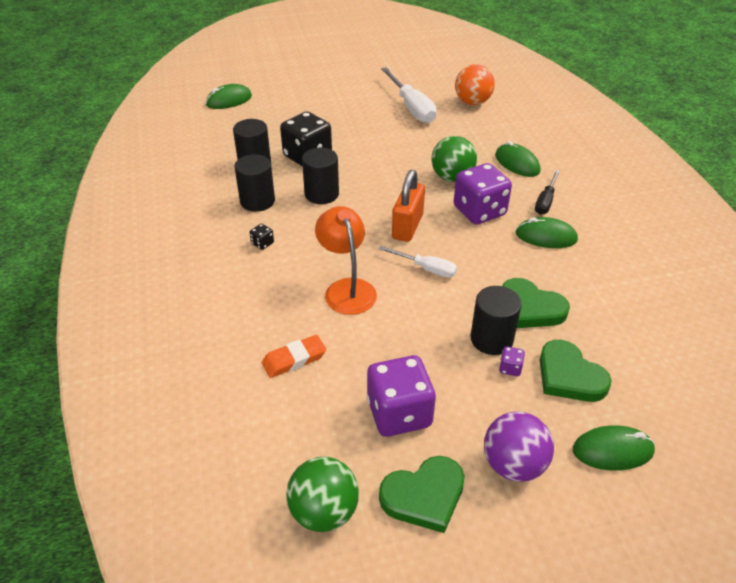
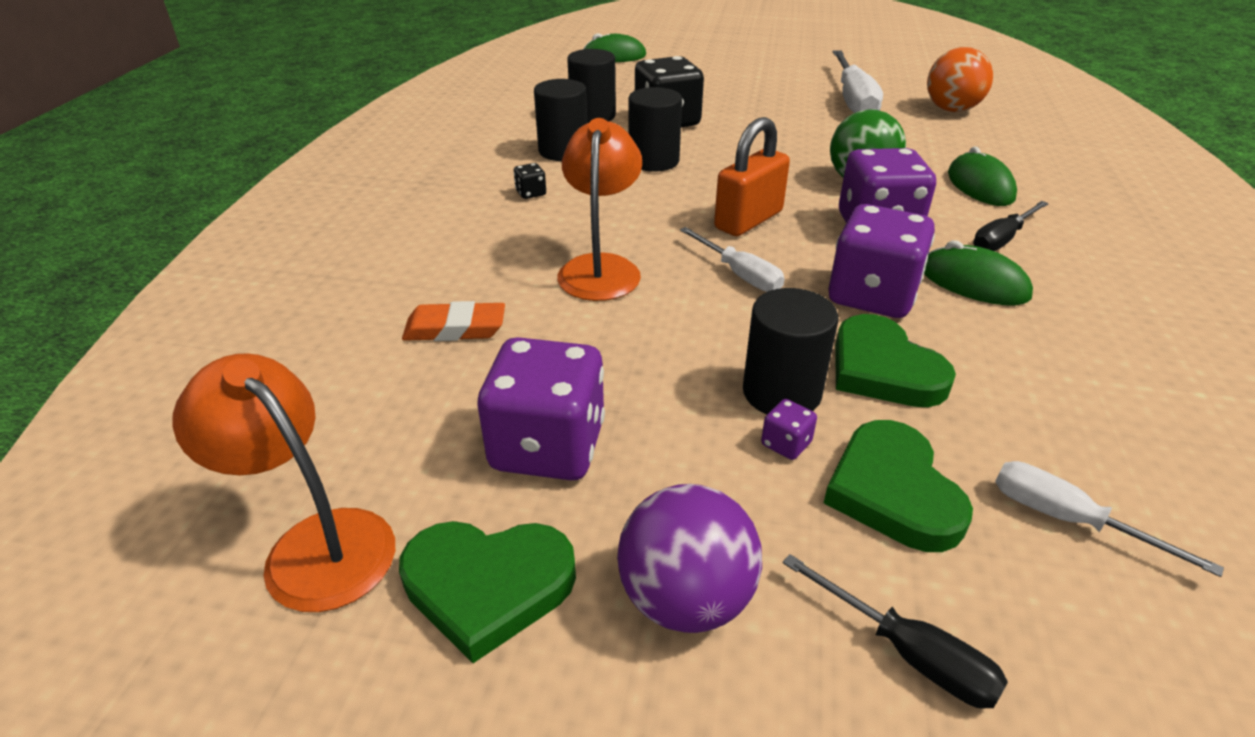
camera: 25 degrees right, 5 degrees down
green ball [286,457,359,532] -> orange lamp [173,353,395,612]
green mouse [573,425,655,471] -> black screwdriver [783,554,1008,709]
none -> purple dice [828,204,935,318]
none -> white screwdriver [995,461,1224,577]

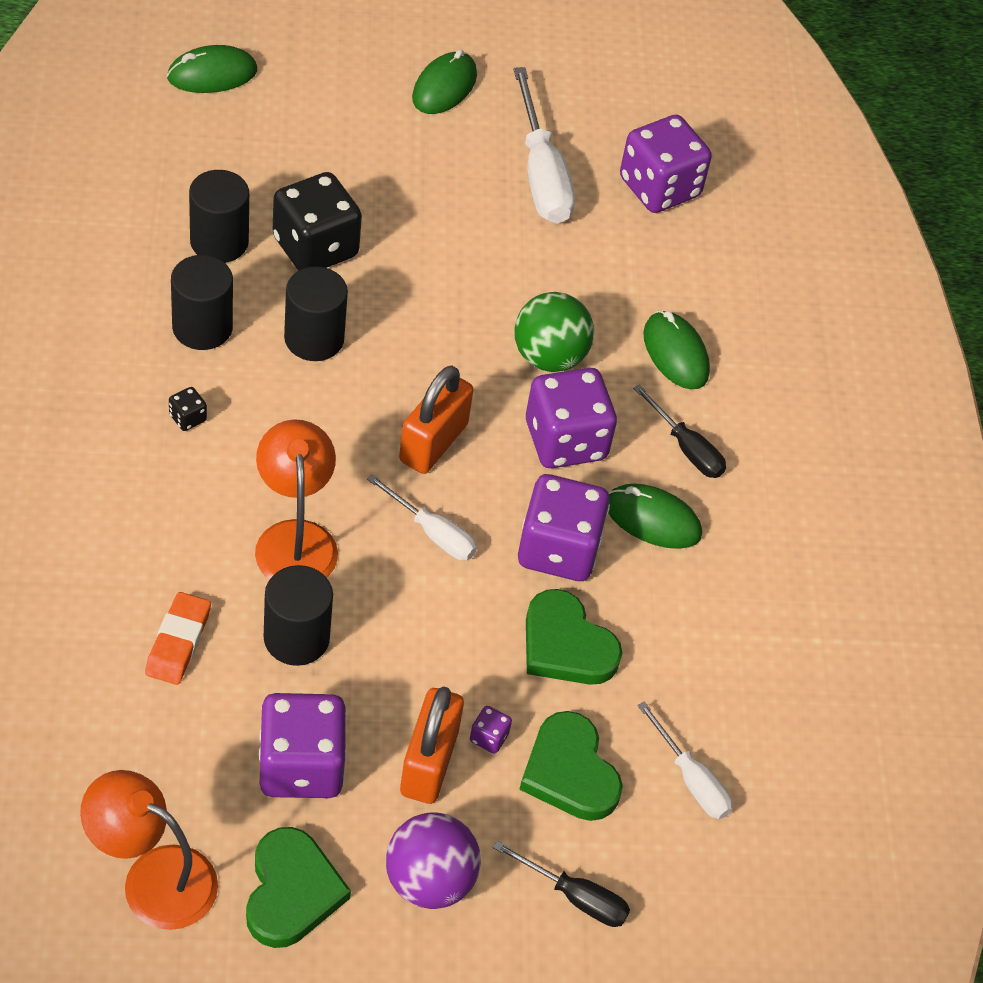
camera: 20 degrees left, 15 degrees up
green heart [399,521,576,663] -> green heart turned 75 degrees counterclockwise [246,827,351,948]
orange eraser [402,301,505,341] -> orange eraser turned 60 degrees counterclockwise [145,592,211,685]
black cylinder [743,288,839,414] -> black cylinder moved to [264,565,333,666]
orange ball [927,47,993,112] -> purple dice [620,115,712,213]
black screwdriver [973,201,1049,251] -> black screwdriver turned 75 degrees counterclockwise [633,385,726,478]
white screwdriver [995,461,1224,577] -> white screwdriver turned 150 degrees counterclockwise [638,701,732,819]
none -> orange padlock [400,687,464,804]
none -> green mouse [412,50,477,114]

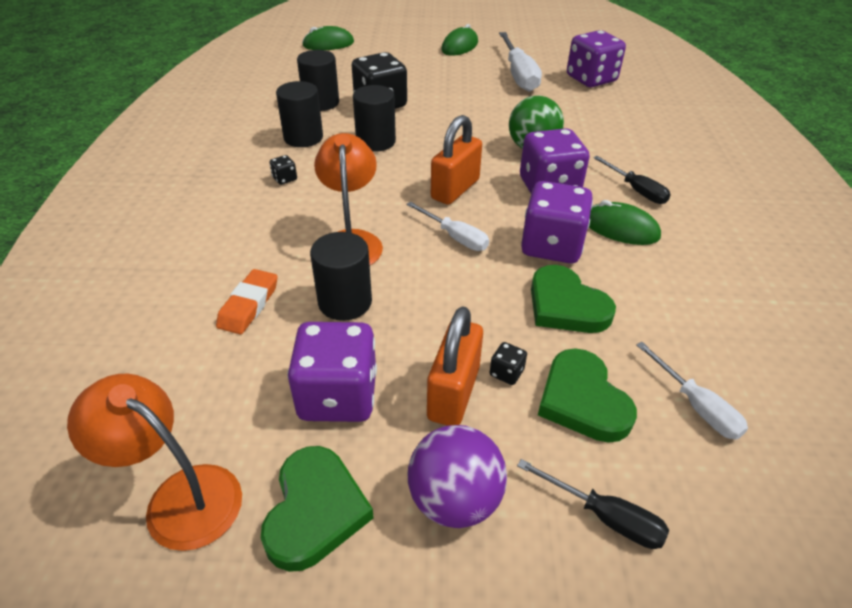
camera: 10 degrees right, 10 degrees down
purple dice [470,706,512,754] -> black dice [490,342,527,385]
green mouse [643,311,710,389] -> none

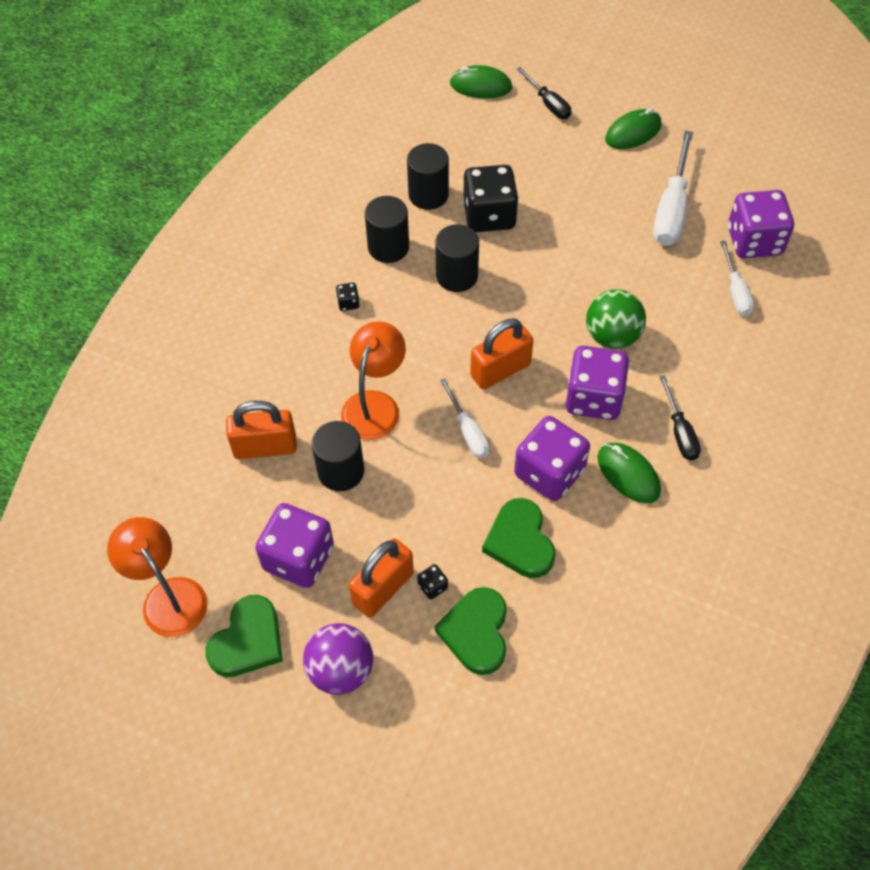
camera: 25 degrees right, 15 degrees up
orange eraser [216,269,278,334] -> orange padlock [226,401,297,459]
black screwdriver [517,459,669,549] -> black screwdriver moved to [516,67,571,119]
white screwdriver [637,342,748,440] -> white screwdriver moved to [720,241,754,316]

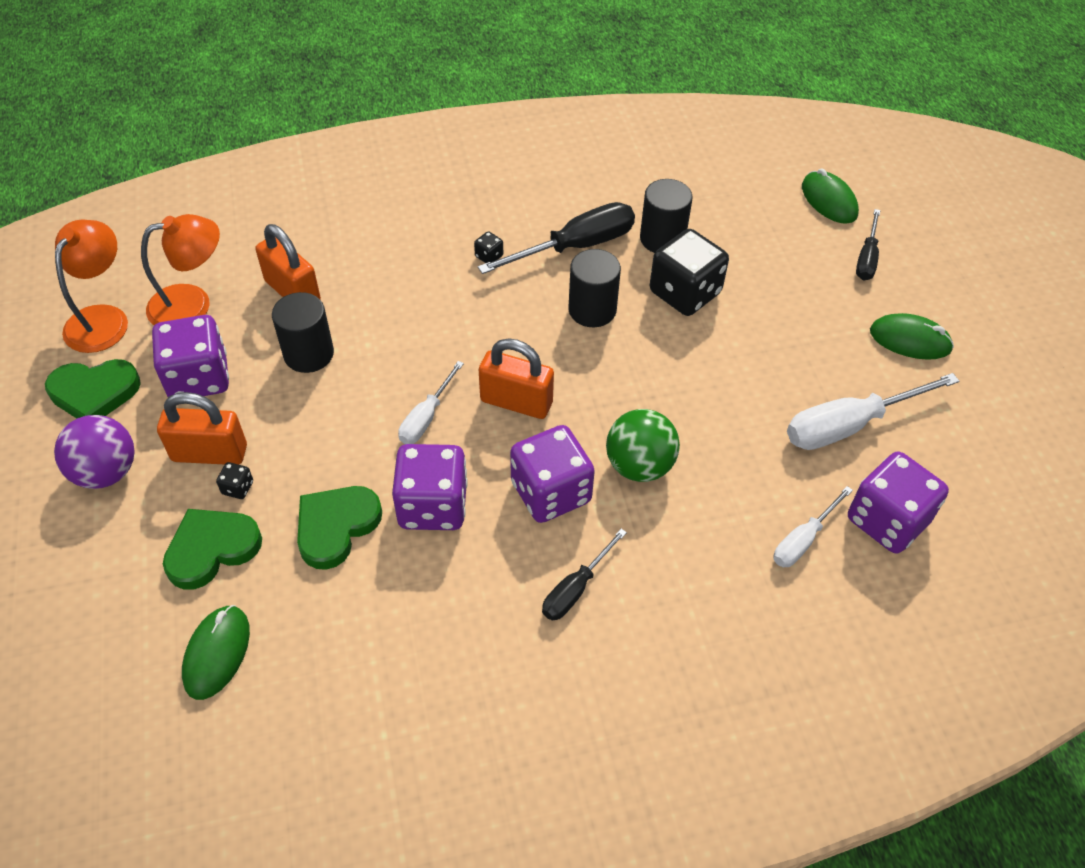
camera: 50 degrees right, 5 degrees down
orange lamp [341,321,406,440] -> orange lamp moved to [141,214,220,325]
black cylinder [365,196,409,263] -> black screwdriver [478,202,635,274]
green mouse [598,443,661,503] -> green mouse moved to [182,605,250,700]

